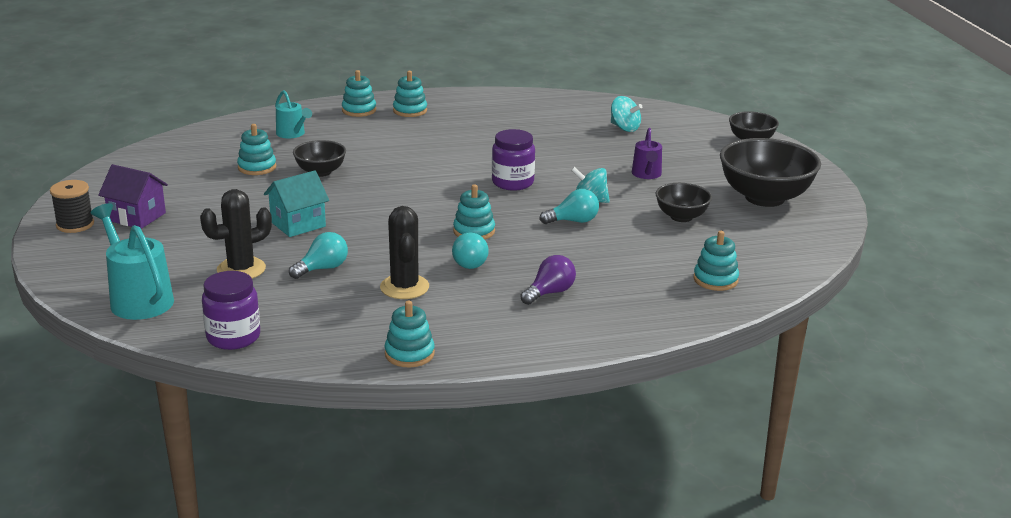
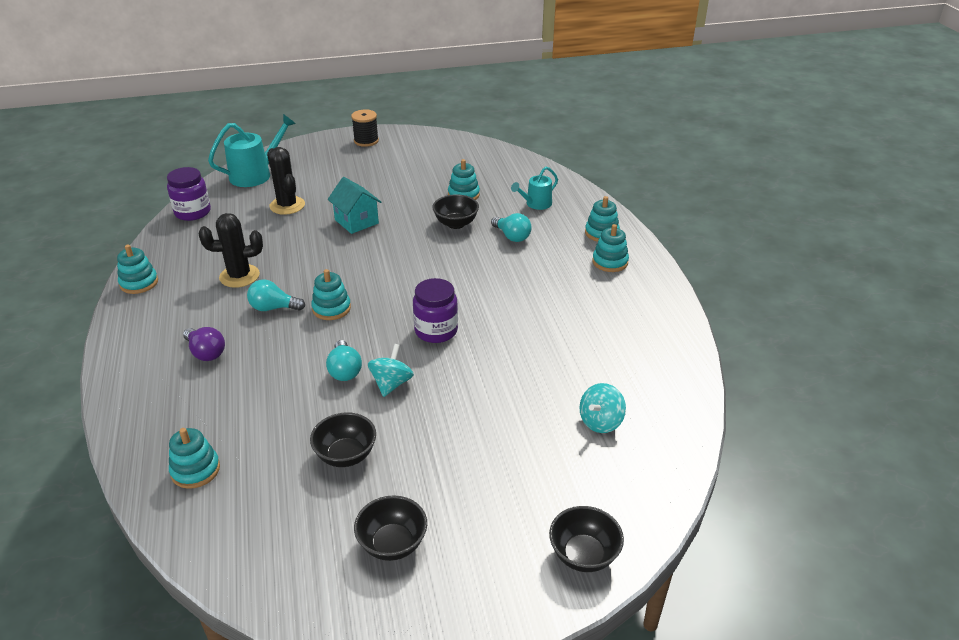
camera: 90 degrees right, 10 degrees up
purple house [98,164,168,229] -> none
turquoise light bulb [289,232,348,279] -> turquoise light bulb moved to [491,213,532,242]
purple watering can [632,128,662,179] -> none
black bowl [720,138,821,207] -> black bowl [354,496,427,561], size x0.55

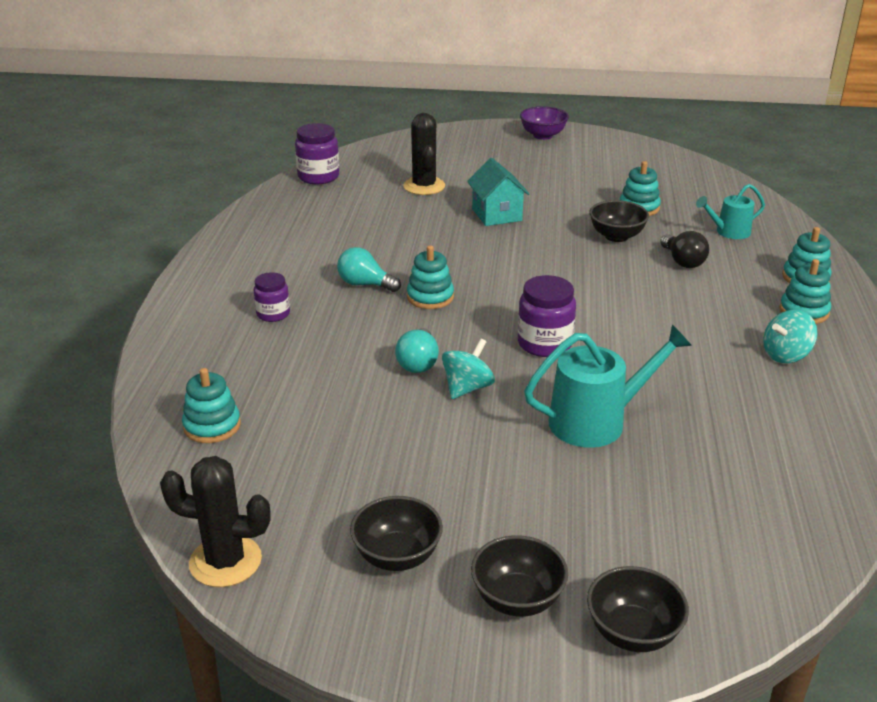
camera: 20 degrees right, 5 degrees down
turquoise stacking toy [117,245,158,294] -> none
purple light bulb [183,327,225,361] -> purple jar [254,272,290,322]
black cactus [199,213,263,288] -> black cactus moved to [160,456,271,587]
turquoise watering can [208,114,296,187] -> turquoise watering can moved to [524,324,692,448]
black bowl [310,412,376,467] -> black bowl moved to [471,535,568,617]
black spool [351,109,379,147] -> purple bowl [520,106,569,140]
turquoise light bulb [491,213,532,242] -> black light bulb [660,231,709,268]
turquoise spinning top [579,383,626,433] -> turquoise spinning top moved to [763,310,817,363]

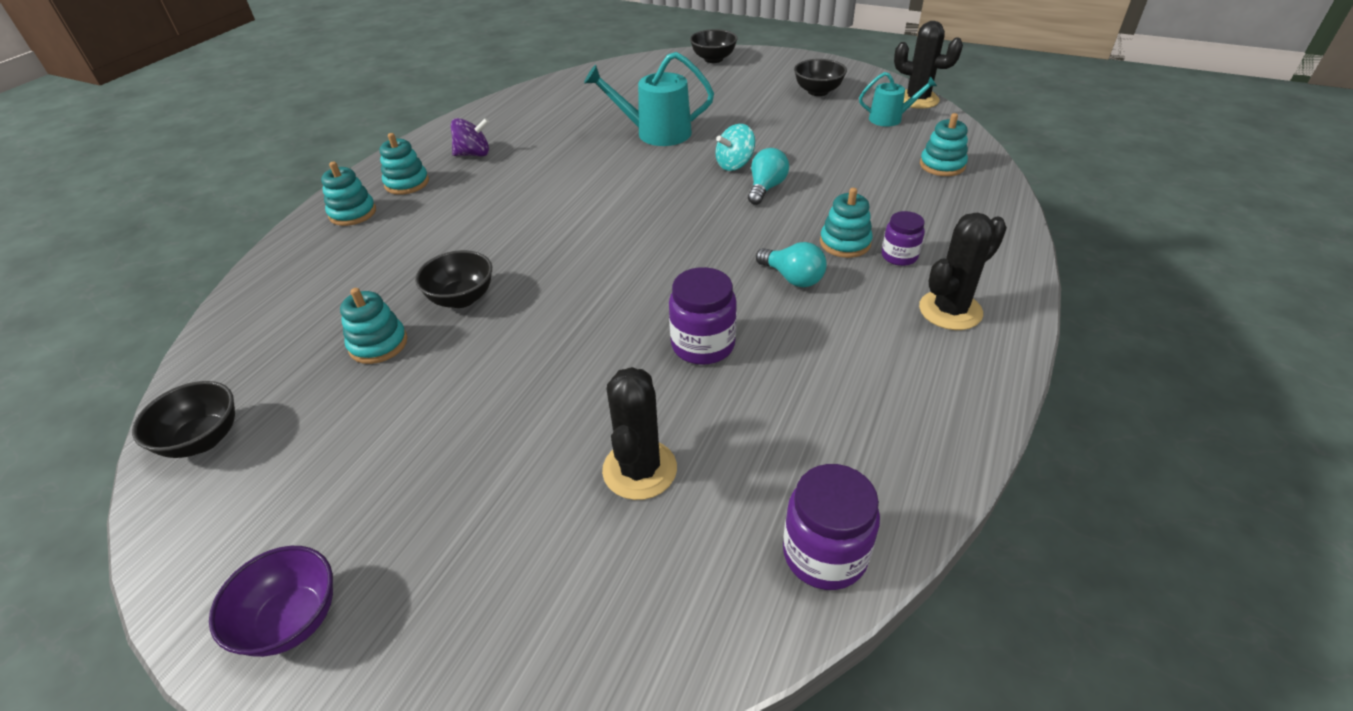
camera: 160 degrees left, 10 degrees up
turquoise stacking toy [407,245,454,309] -> turquoise stacking toy moved to [820,188,873,258]
turquoise house [467,158,529,226] -> none
black bowl [471,535,568,617] -> black bowl moved to [132,381,235,458]
purple jar [518,275,576,357] -> purple jar moved to [669,267,737,365]
black light bulb [660,231,709,268] -> none
turquoise watering can [696,184,765,239] -> turquoise watering can moved to [859,72,937,127]
turquoise spinning top [763,310,817,363] -> purple spinning top [451,118,489,156]
none -> black cactus [919,213,1007,330]

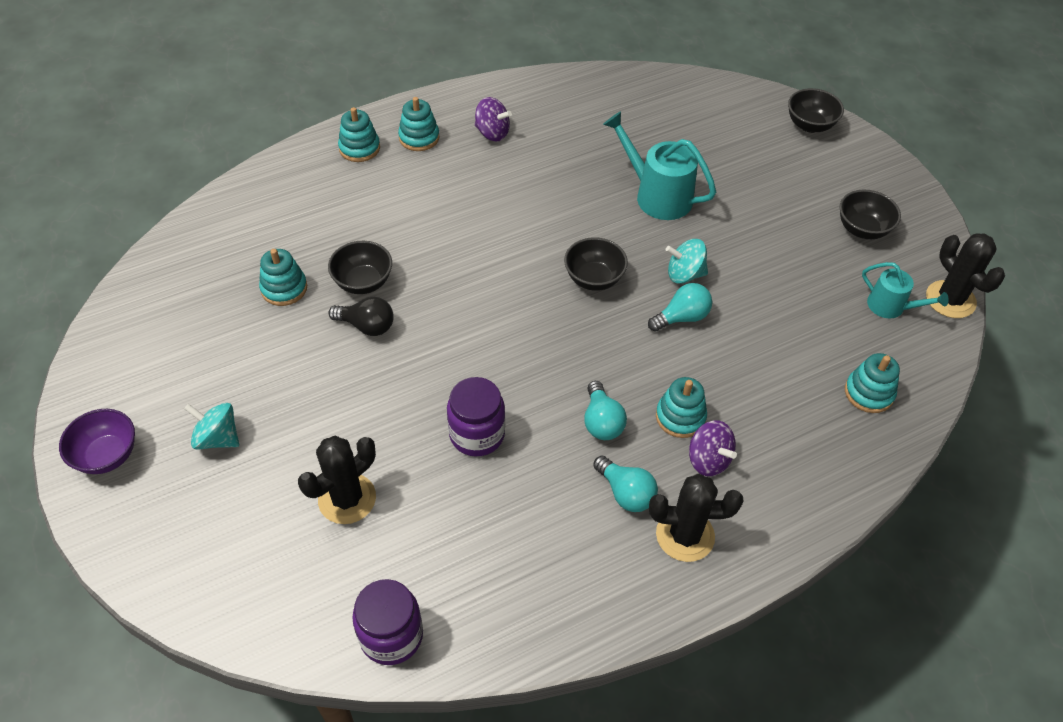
camera: 35 degrees right, 10 degrees up
black bowl [132,381,235,458] -> black bowl moved to [564,237,628,291]
purple jar [882,211,925,266] -> purple spinning top [689,420,737,476]
none -> turquoise spinning top [184,403,239,450]
none -> black light bulb [328,297,394,336]
none -> turquoise light bulb [593,455,658,512]

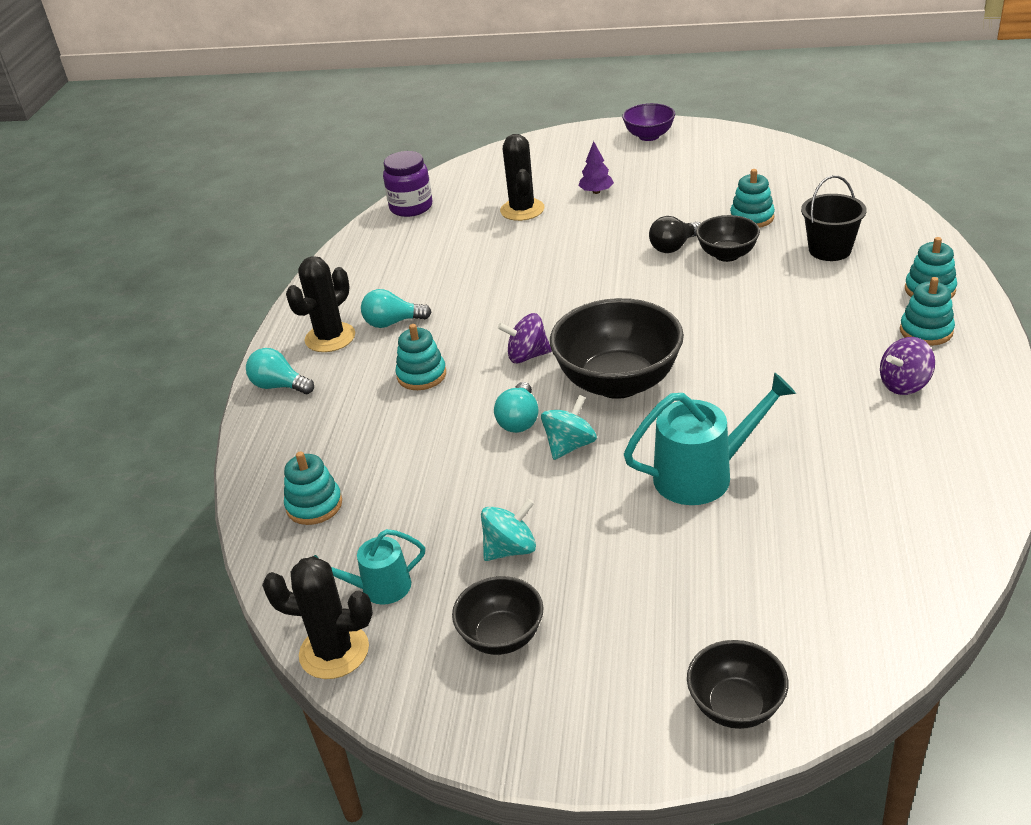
camera: 130 degrees right, 15 degrees down
turquoise spinning top [184,403,239,450] -> turquoise spinning top moved to [481,499,536,561]
purple jar [447,377,505,457] -> none
black bowl [564,237,628,291] -> black bowl [550,298,684,399], size x1.82
turquoise light bulb [584,381,627,440] -> turquoise light bulb moved to [246,348,314,394]
purple spinning top [689,420,737,476] -> purple spinning top moved to [498,313,552,363]
none -> purple tree [578,141,614,194]
none -> black bucket [801,175,866,261]

